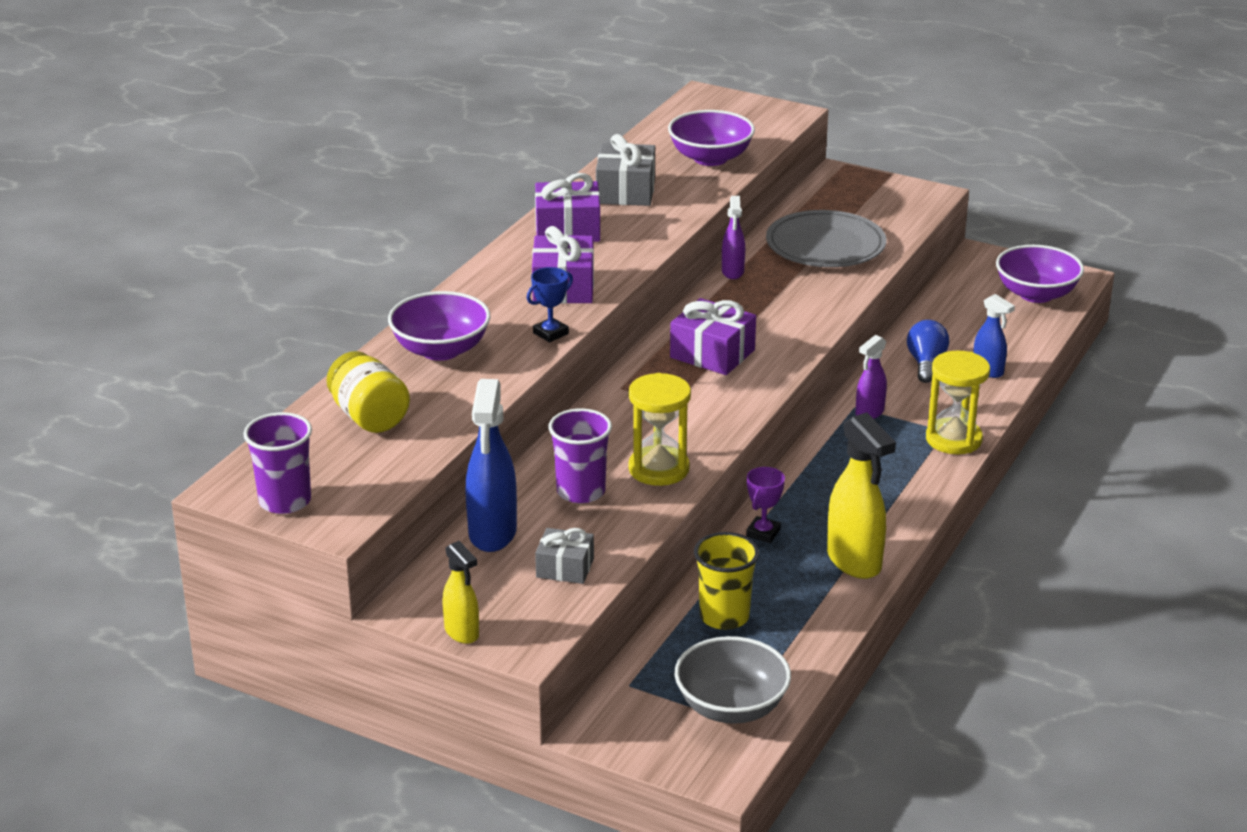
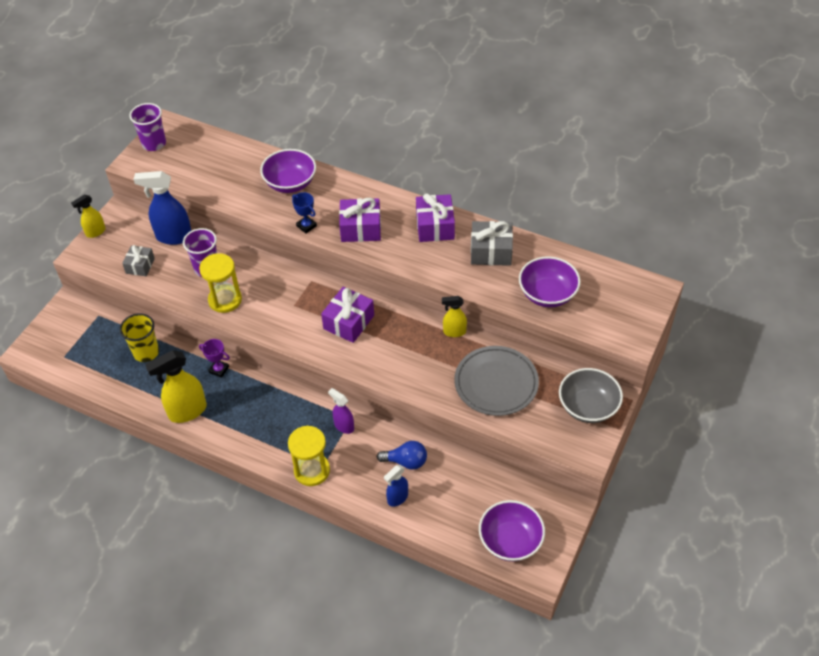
camera: 90 degrees right, 20 degrees up
yellow jar [326,351,410,433] -> none
grey bowl [674,636,791,724] -> grey bowl moved to [559,368,623,423]
purple spray bottle [722,196,745,279] -> yellow spray bottle [442,296,467,337]

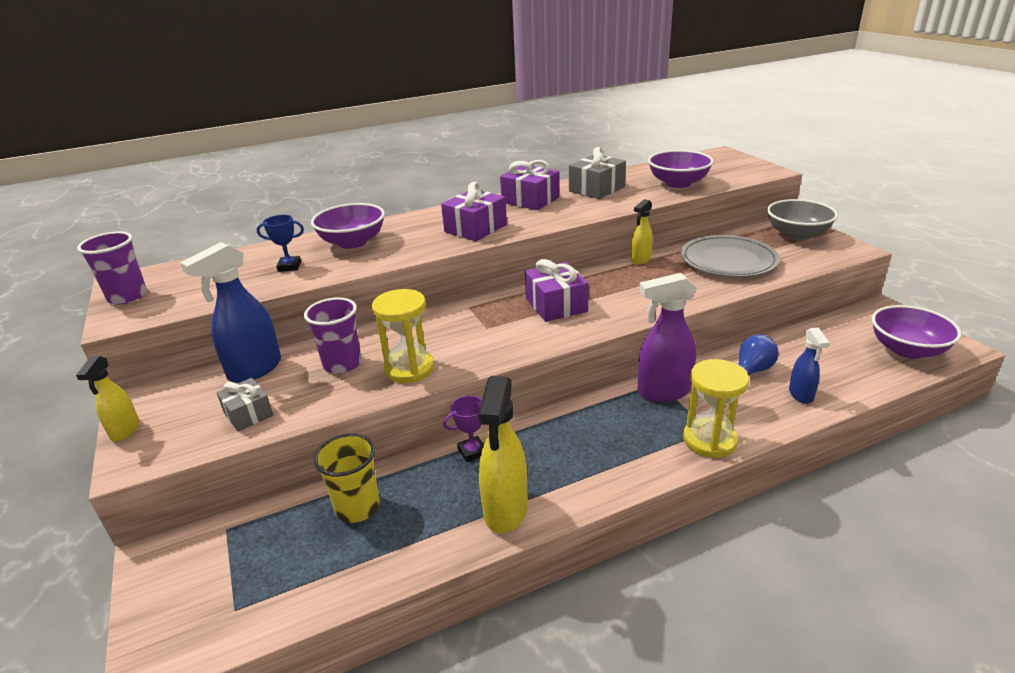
camera: 50 degrees left, 20 degrees down
blue trophy [292,192,317,233] -> blue trophy moved to [257,215,304,272]
purple spray bottle [328,388,354,434] -> purple spray bottle [638,273,697,402], size x1.74

